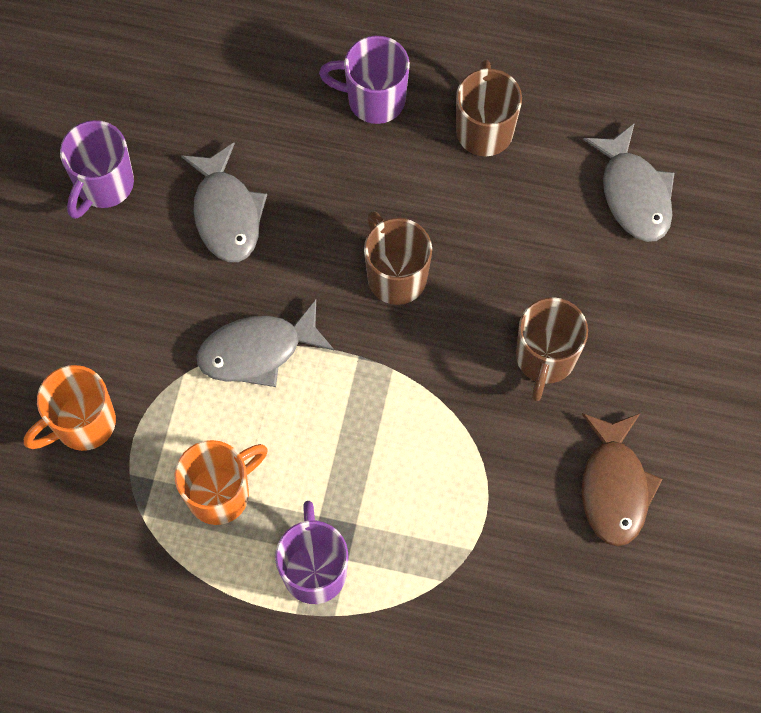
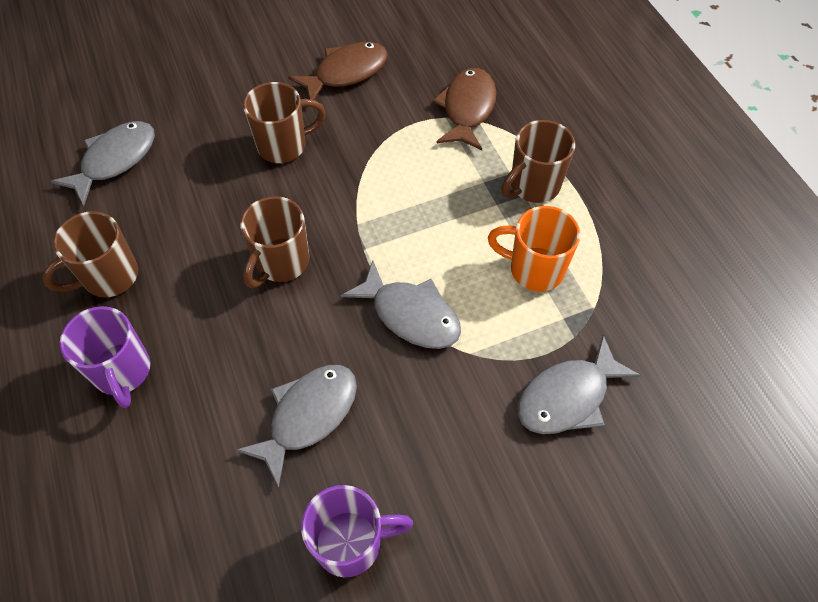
camera: 125 degrees left, 10 degrees down
orange mug [24,365,116,451] -> grey fish [518,335,641,434]
purple mug [275,501,348,604] -> brown mug [501,120,575,203]
none -> brown fish [433,68,496,150]

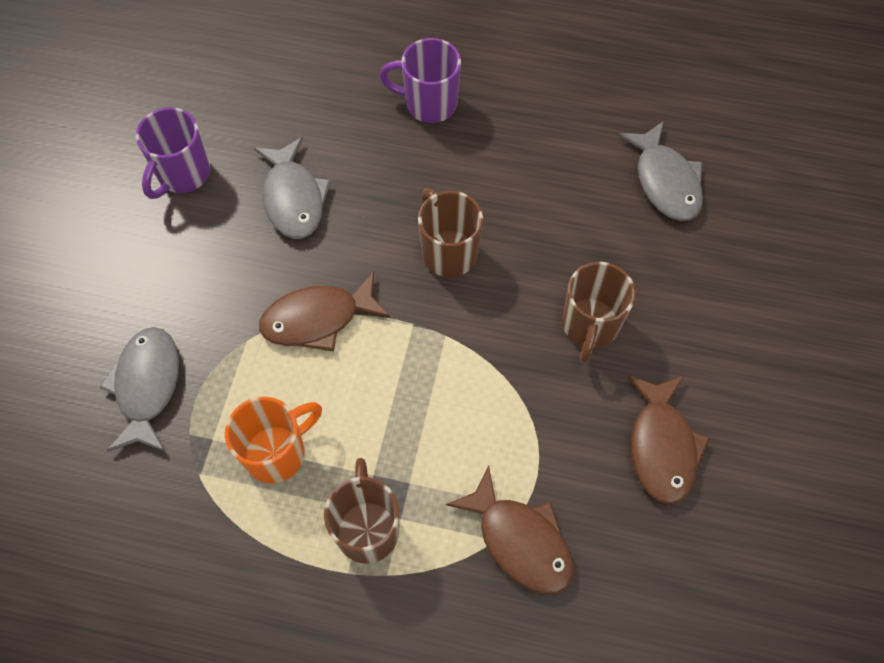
camera: 125 degrees right, 5 degrees up
brown mug [42,211,138,297] -> none
grey fish [341,261,461,349] -> brown fish [259,271,390,351]

